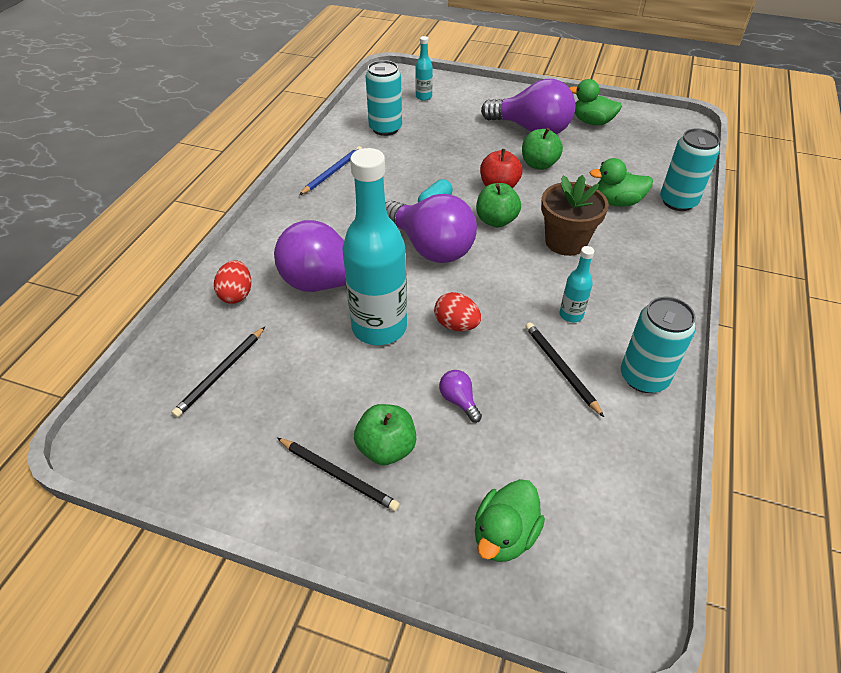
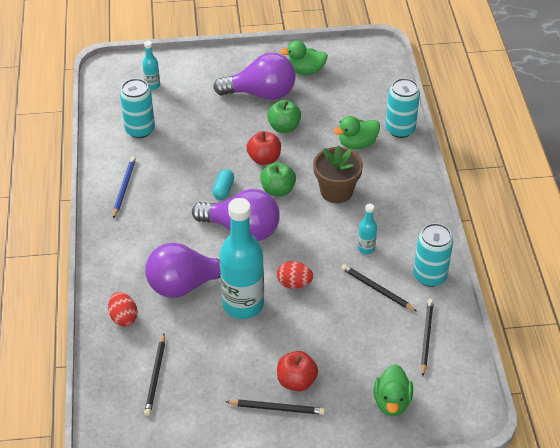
camera: 25 degrees left, 0 degrees up
green apple [354,404,416,465] -> red apple [277,351,318,391]
purple light bulb [439,370,482,423] -> none
none -> black pencil [421,299,434,377]

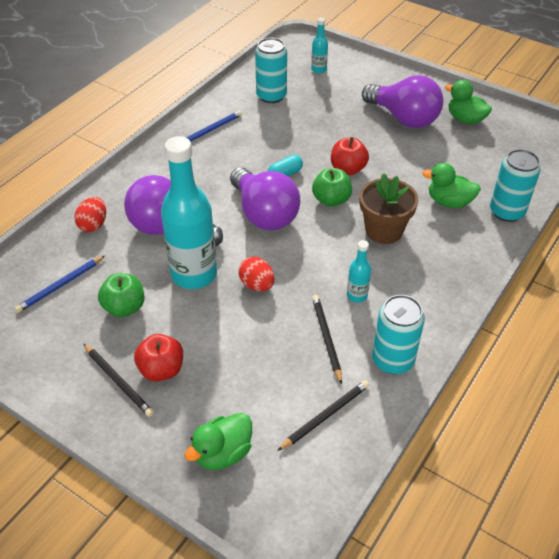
camera: 40 degrees right, 0 degrees up
black pencil [144,334,165,416] -> blue pencil [15,256,105,313]
green apple [267,100,301,133] -> green apple moved to [98,273,144,318]

